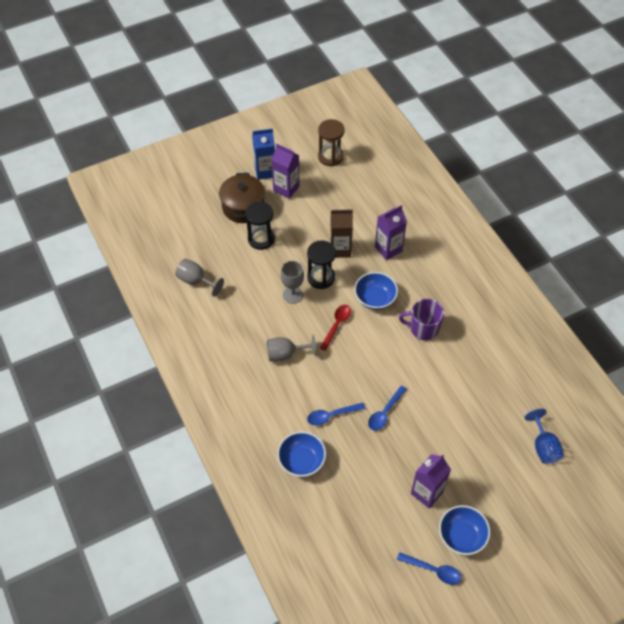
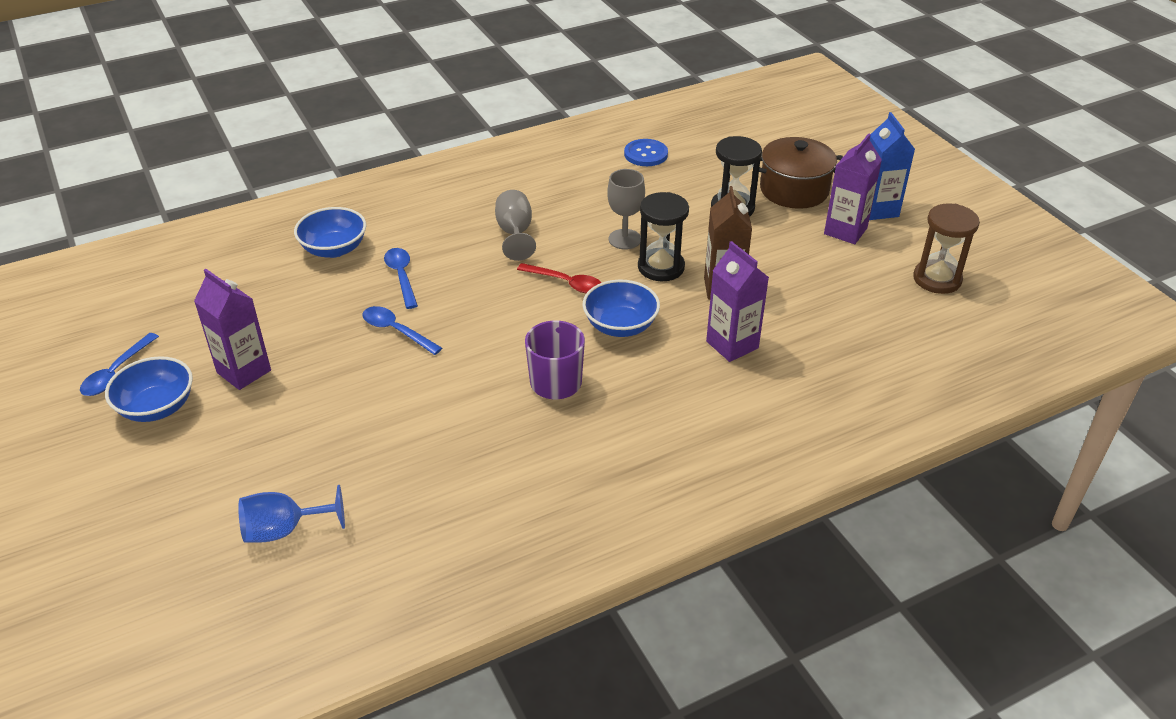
camera: 90 degrees right, 15 degrees down
grey goblet [175,259,224,297] -> blue button [624,139,668,166]

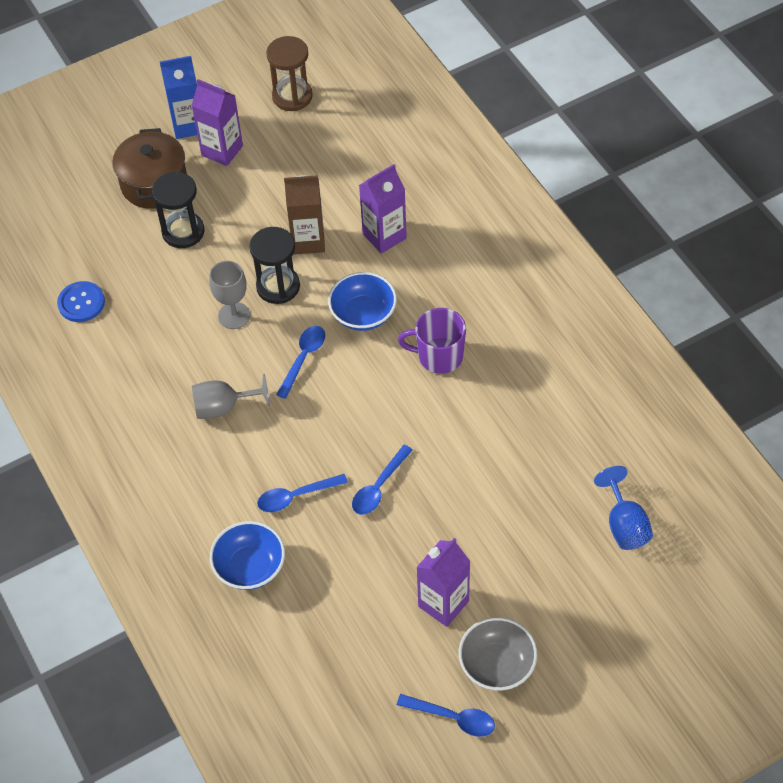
camera: 90 degrees left, 15 degrees up
blue bowl [105,356,193,422] -> grey bowl [459,617,537,691]
red spoon [517,263,602,293] -> blue spoon [276,326,325,399]

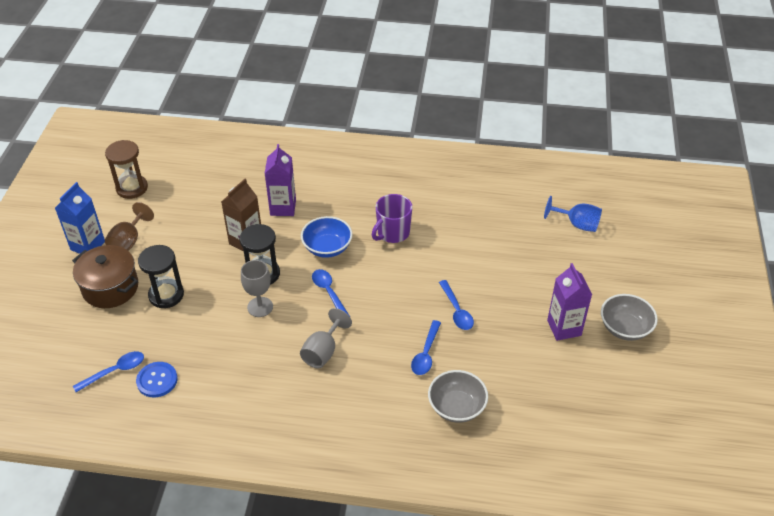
camera: 55 degrees left, 10 degrees down
purple carton [191,79,243,166] -> brown goblet [105,202,154,251]
blue bowl [210,521,285,590] -> grey bowl [428,370,488,423]
blue spoon [397,694,495,737] -> blue spoon moved to [73,351,144,392]

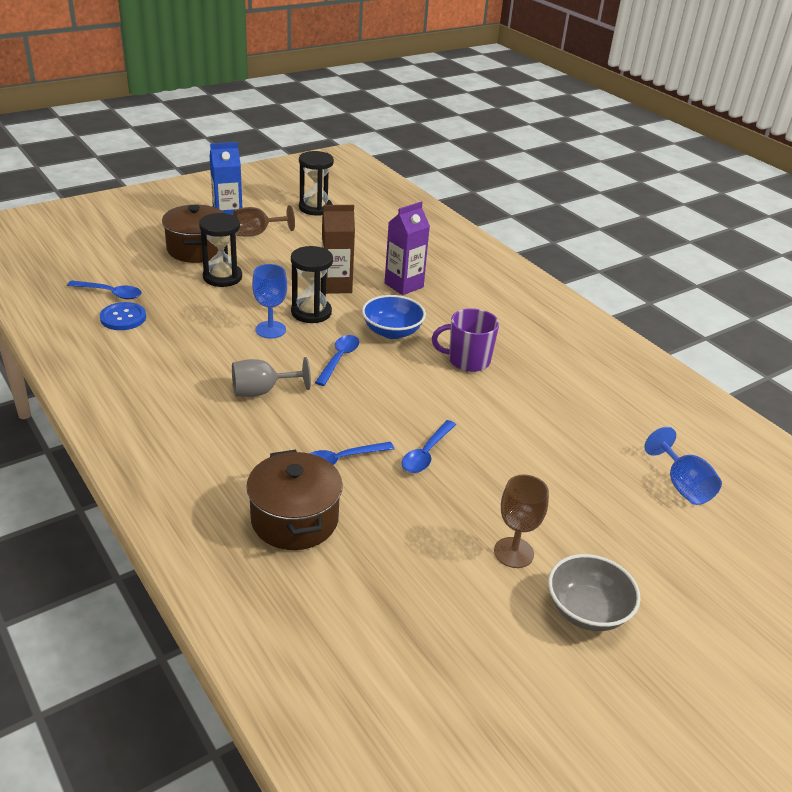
camera: 45 degrees right, 10 degrees down
brown hourglass [105,140,148,199] -> black hourglass [299,151,334,216]
grey goblet [241,260,273,317] -> blue goblet [252,264,287,339]
grey bowl [428,370,488,423] -> brown pot [246,450,343,550]
purple carton [547,263,592,341] -> brown goblet [494,475,549,568]

